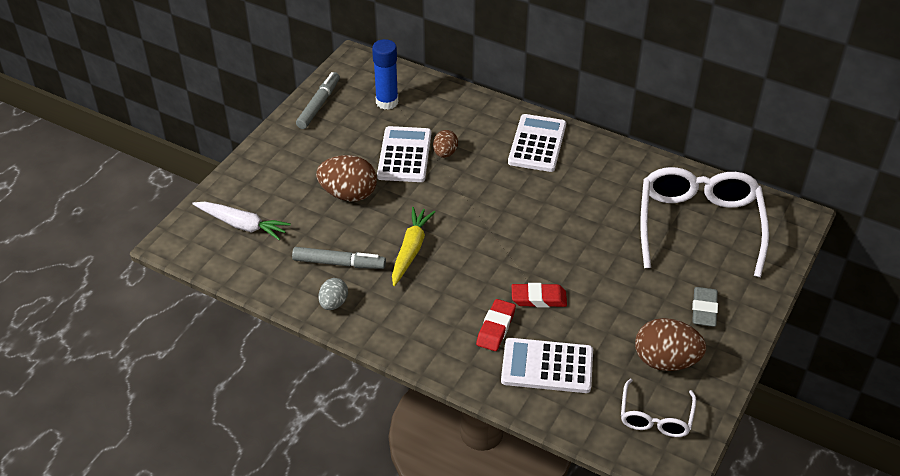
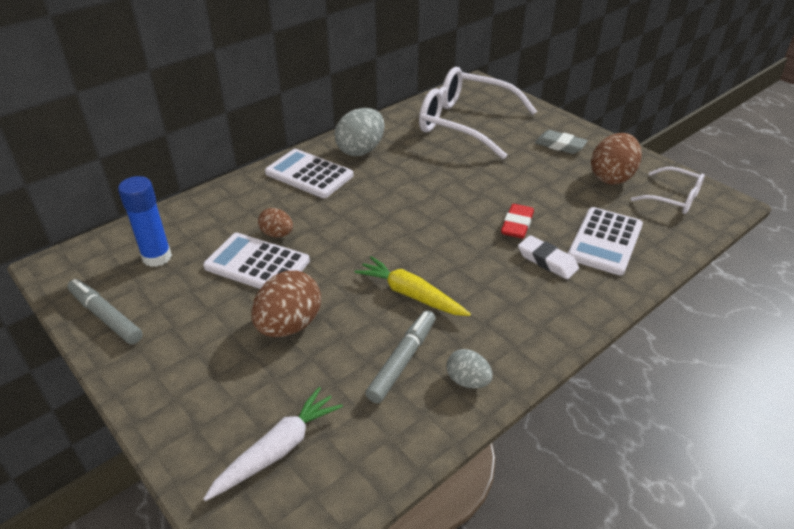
camera: 70 degrees left, 5 degrees down
red eraser [476,299,516,351] -> white eraser [518,235,579,279]
none -> grey egg [334,108,385,156]

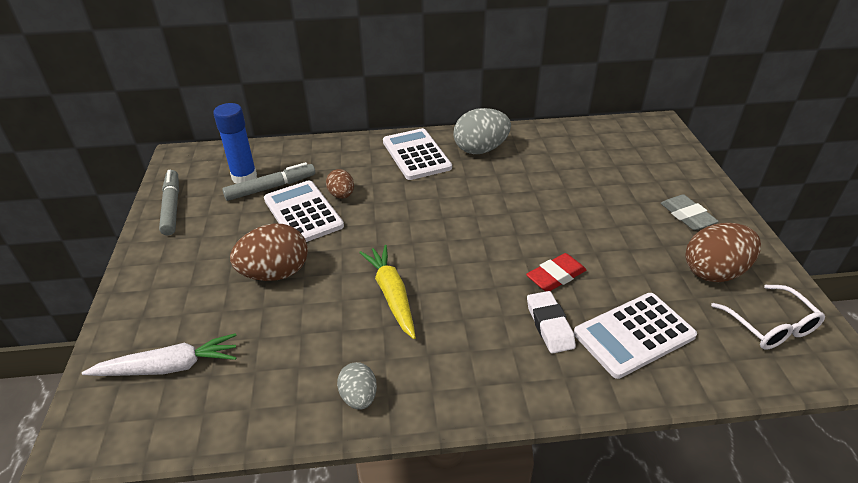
camera: 35 degrees right, 0 degrees up
grey marker [365,310,435,403] -> grey marker moved to [222,162,315,201]
white glasses [419,67,537,159] -> none

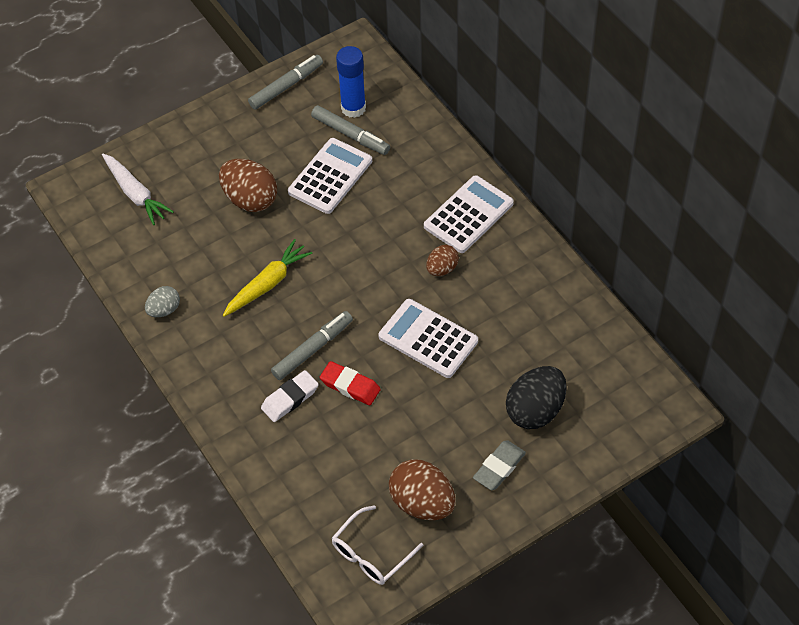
camera: 65 degrees right, 15 degrees up
brown egg [326,169,354,199] -> brown egg moved to [426,245,459,276]
grey egg [453,108,511,154] -> none
white calculator [574,293,697,379] -> white calculator moved to [378,299,478,378]
none -> grey marker [271,311,353,380]
none -> black egg [506,366,566,429]

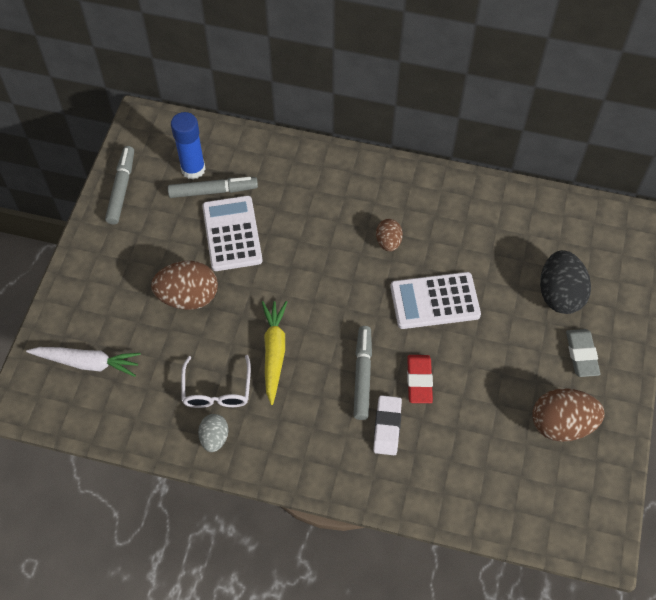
camera: 45 degrees left, 5 degrees up
red eraser [320,361,381,405] -> red eraser turned 75 degrees counterclockwise [407,355,433,403]
white glasses [332,505,423,585] -> white glasses moved to [181,355,251,408]
white calculator [424,175,514,253] -> none

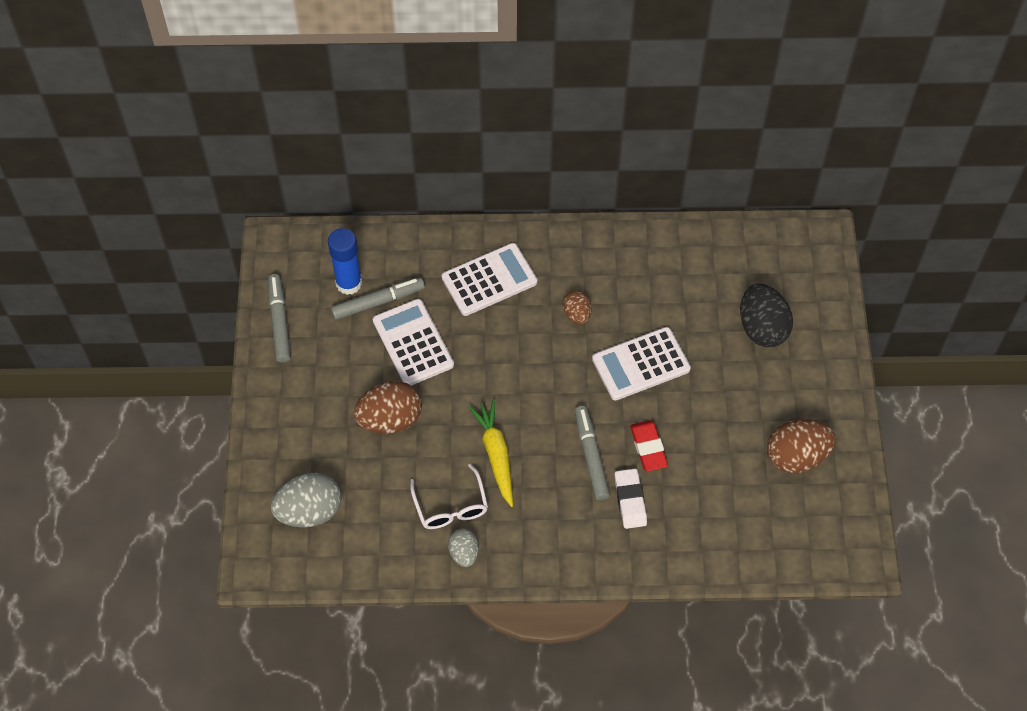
camera: 15 degrees left, 0 degrees up
white carrot [26,347,141,377] -> grey egg [271,473,341,528]
grey eraser [566,329,601,377] -> none
none -> white calculator [442,243,537,316]

